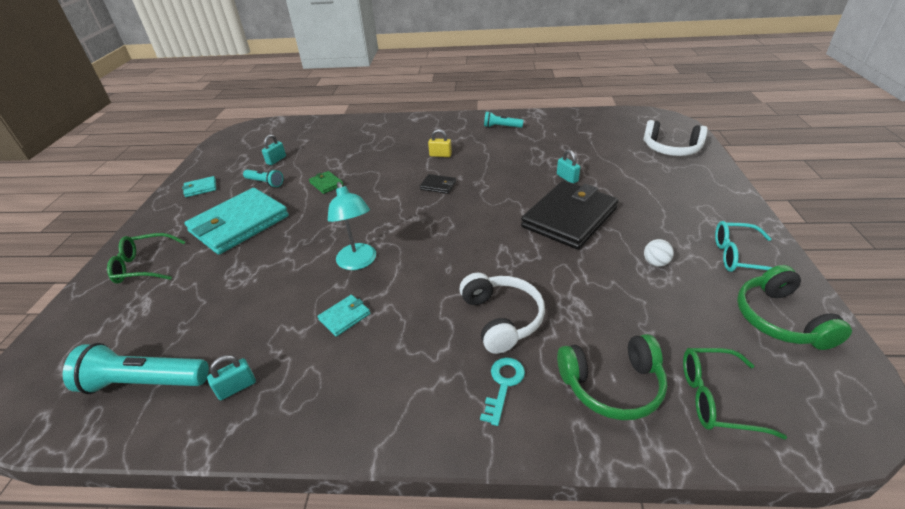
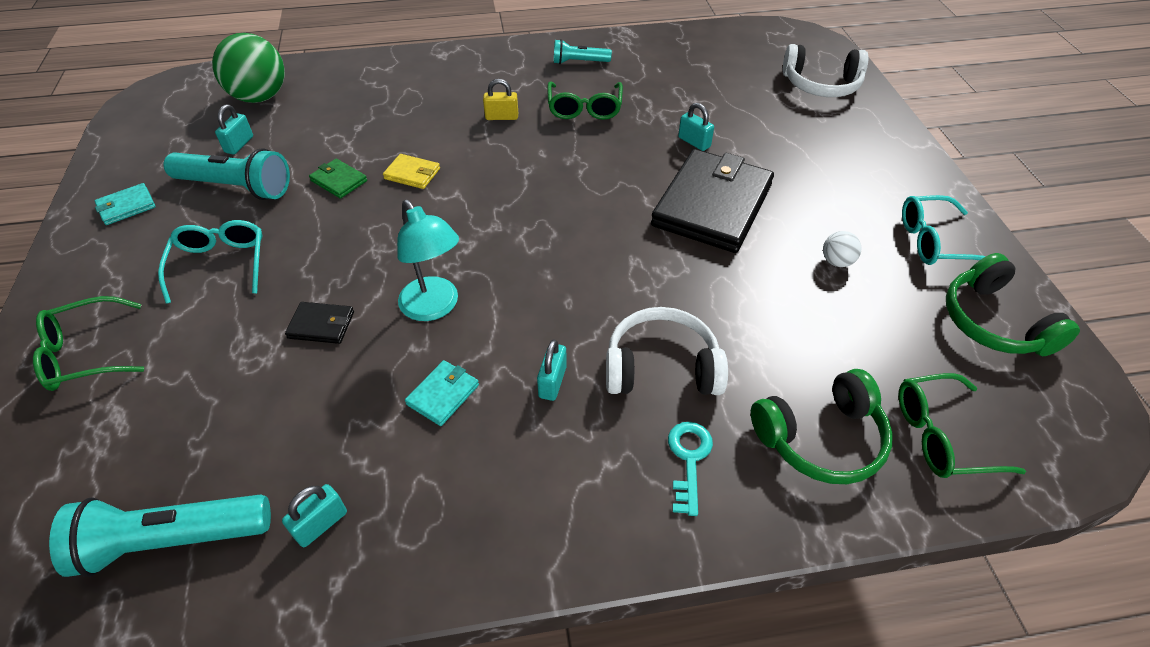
camera: 15 degrees left, 10 degrees up
turquoise wallet [184,188,289,255] -> turquoise glasses [158,220,263,304]
turquoise flashlight [243,169,283,188] -> turquoise flashlight [164,148,290,200], size x1.74
black wallet [420,174,456,194] -> black wallet moved to [285,302,354,344]
white headphones [459,273,545,354] -> white headphones turned 60 degrees counterclockwise [606,307,728,395]
none -> green ball [212,33,285,103]
none -> yellow wallet [383,154,440,189]
none -> turquoise padlock [537,339,567,401]
none -> green glasses [547,82,623,120]

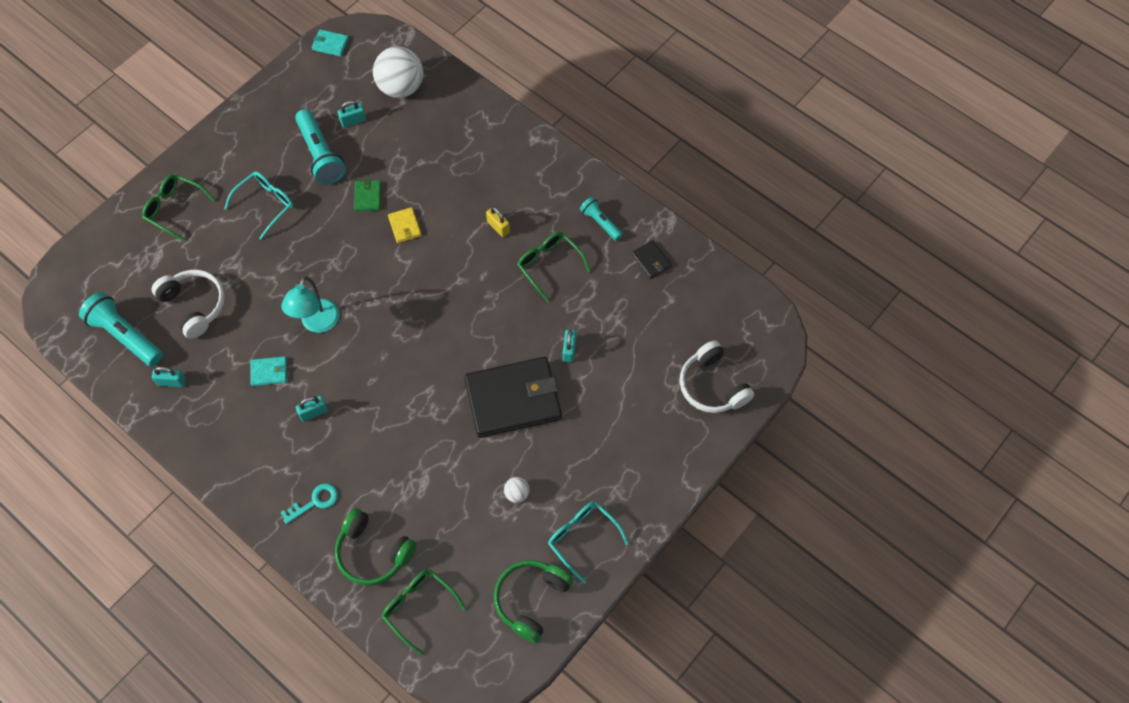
camera: 50 degrees right, 15 degrees up
turquoise wallet [95,183,156,225] -> turquoise wallet moved to [312,30,349,56]
green ball [212,33,285,103] -> white ball [373,46,423,98]
black wallet [285,302,354,344] -> black wallet moved to [632,240,672,279]
green glasses [547,82,623,120] -> green glasses turned 90 degrees clockwise [517,232,591,302]
white headphones [606,307,728,395] -> white headphones moved to [152,270,225,339]

